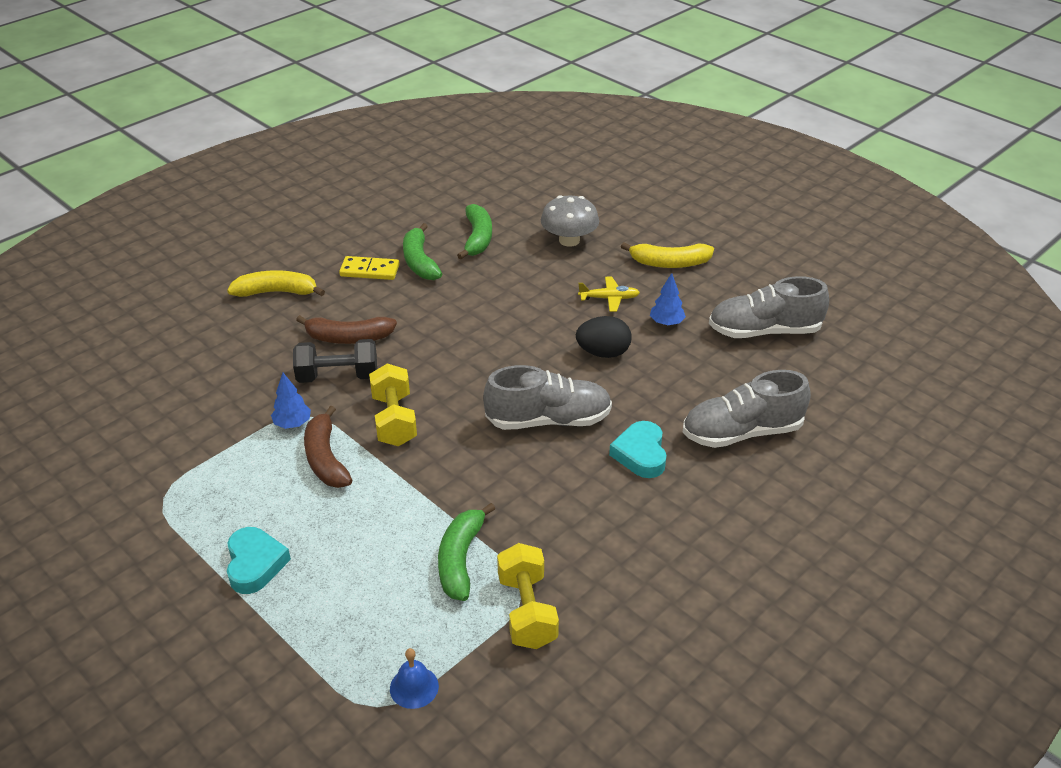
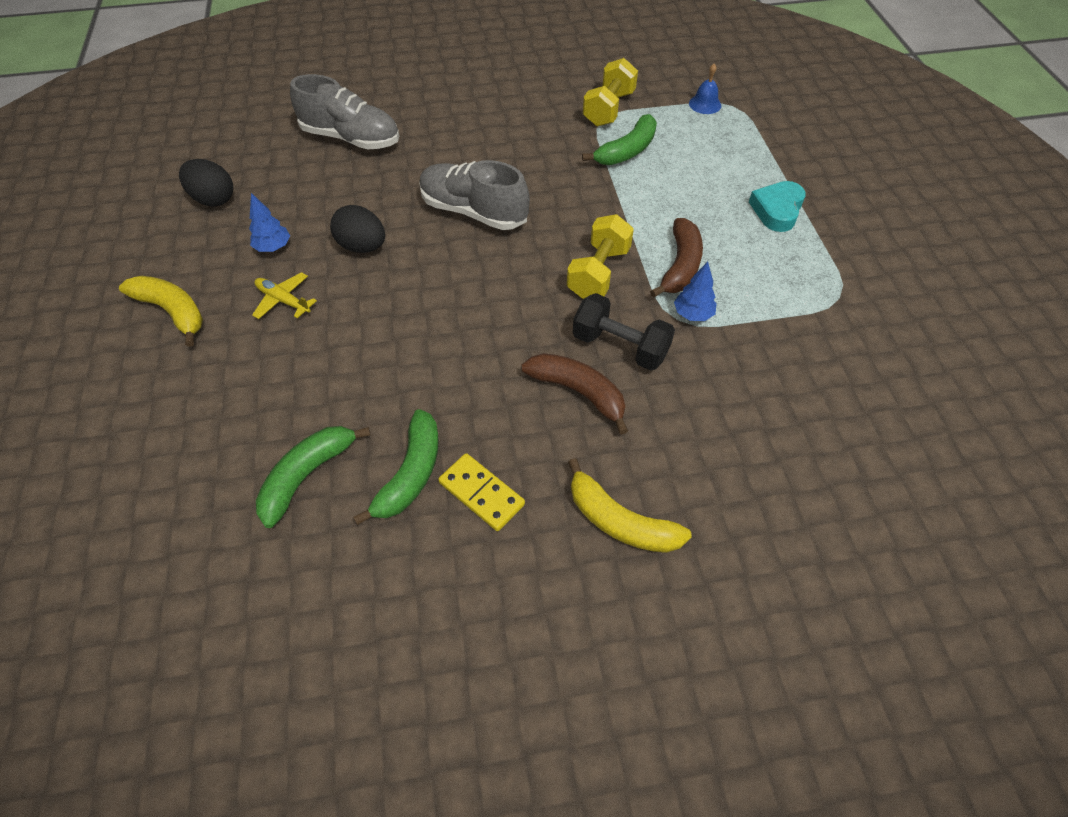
camera: 145 degrees left, 15 degrees up
grey mushroom [541,195,599,247] -> none
turquoise heart [609,421,666,478] -> none
grey shoe [709,276,829,338] -> black egg [179,159,233,206]

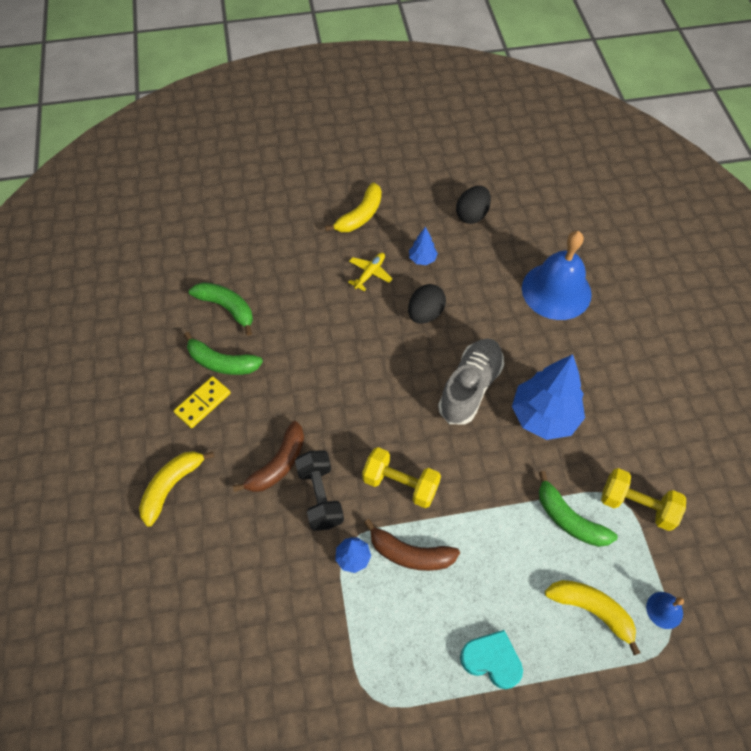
camera: 90 degrees right, 5 degrees up
grey shoe [290,74,399,149] -> blue bell [522,231,592,320]
black dumbbell [573,293,675,371] -> black dumbbell turned 45 degrees counterclockwise [295,451,344,531]
none -> blue tree [512,354,585,440]
none -> yellow banana [545,580,641,655]

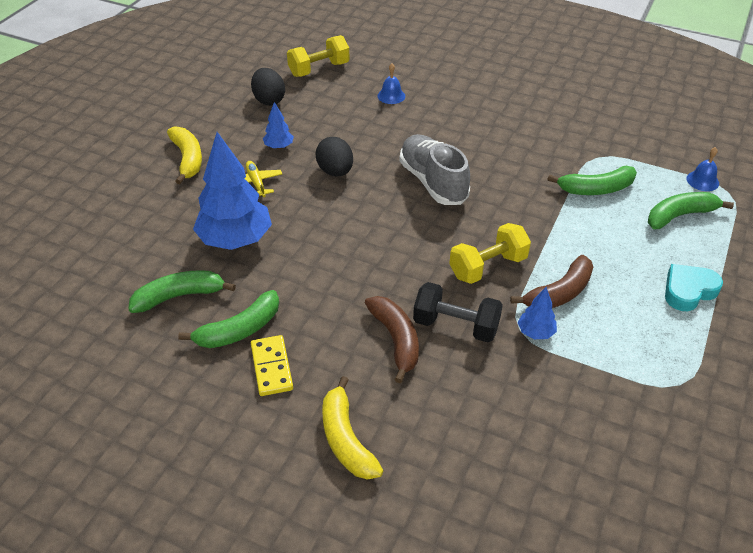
camera: 55 degrees left, 15 degrees down
blue tree [512,354,585,440] -> blue tree moved to [193,132,272,250]
blue bell [522,231,592,320] -> blue bell [377,64,405,104], size x0.42
yellow banana [545,580,641,655] -> green banana [648,192,734,229]
yellow dumbbell [601,468,686,531] -> yellow dumbbell moved to [287,35,350,77]

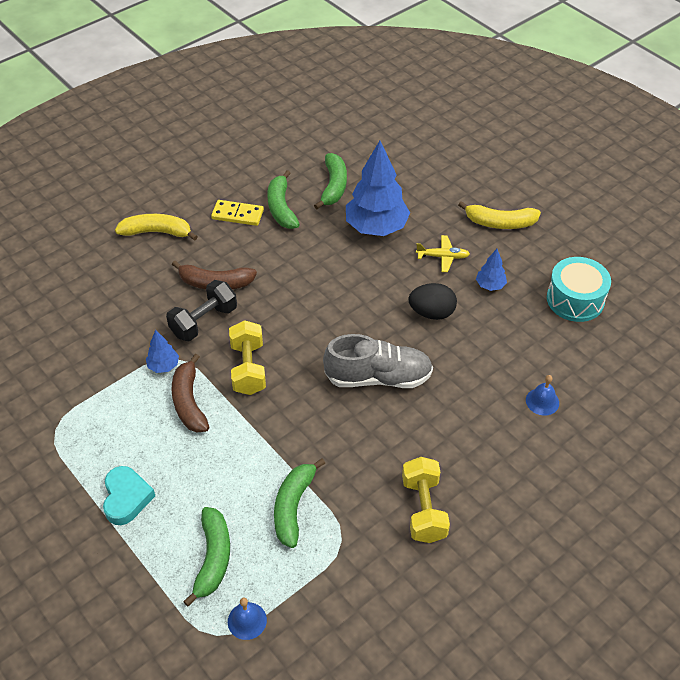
camera: 115 degrees right, 5 degrees up
black egg [251,68,285,106] -> turquoise drum [547,257,611,322]
yellow dumbbell [287,35,350,77] -> yellow dumbbell moved to [402,457,450,543]

